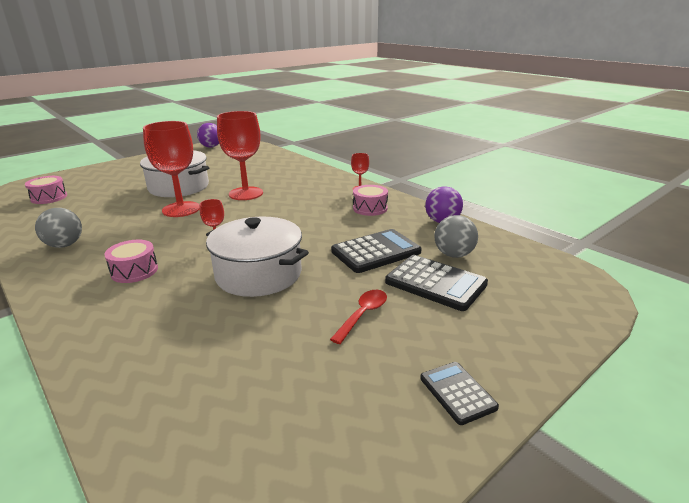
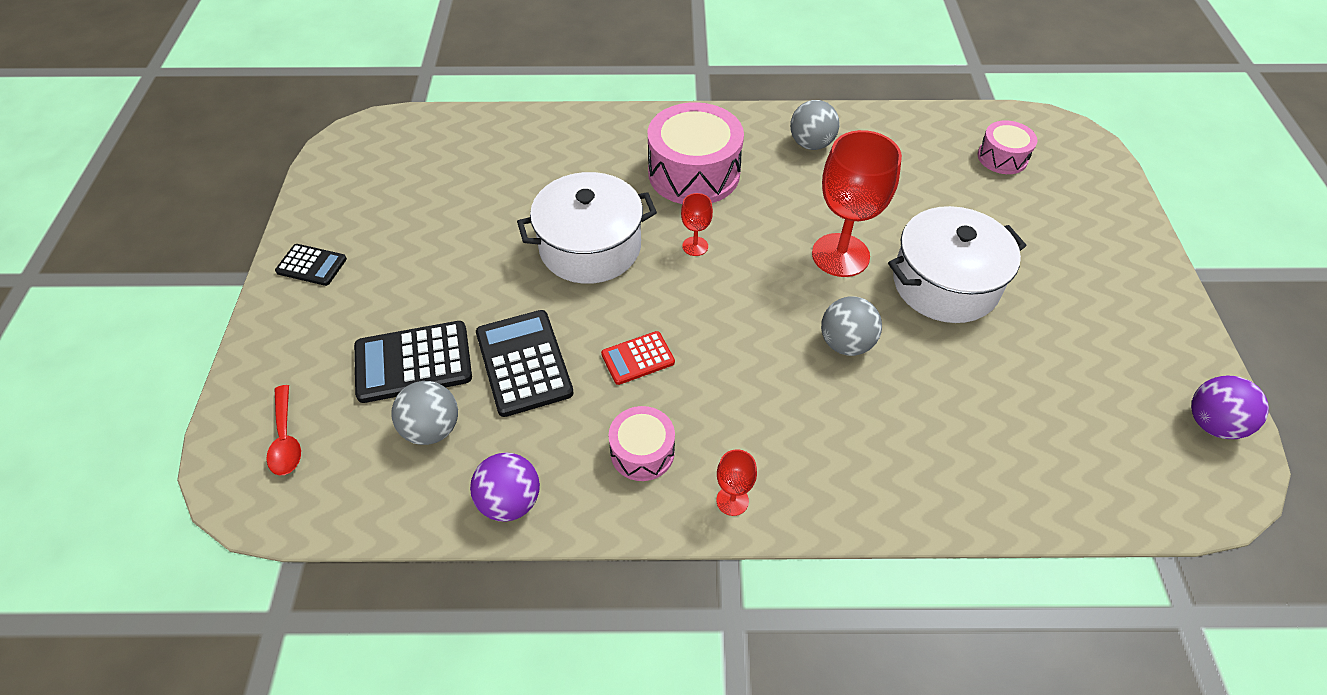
camera: 130 degrees right, 25 degrees up
pink drum [104,240,158,283] -> pink drum [648,102,744,204], size x1.85
red goblet [217,111,263,200] -> grey ball [821,297,882,356]
red spoon [330,290,387,344] -> red spoon moved to [266,385,301,476]
black calculator [331,229,422,273] -> black calculator turned 150 degrees clockwise [476,310,574,417]
none -> red calculator [601,331,675,385]

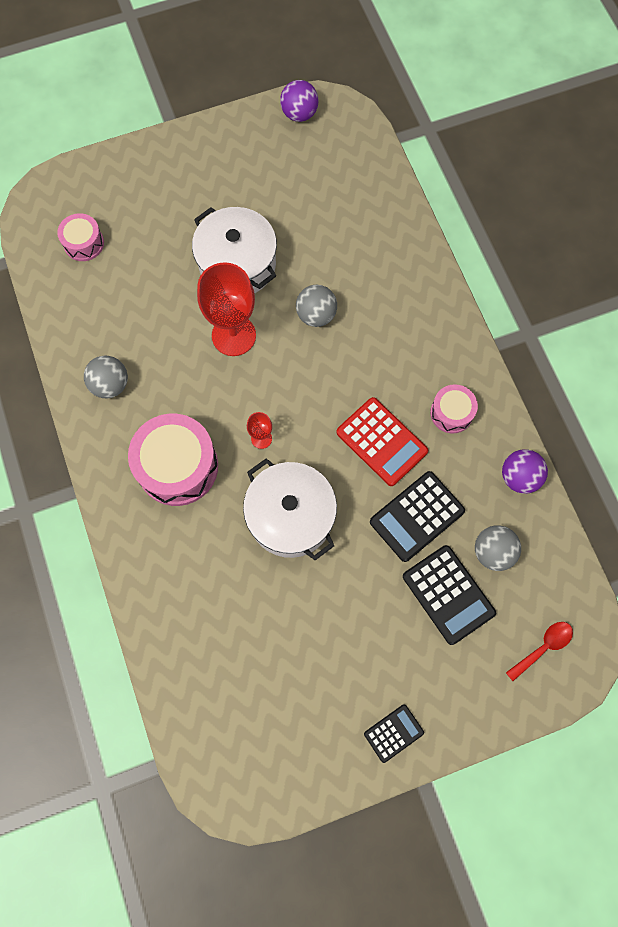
camera: 110 degrees left, 20 degrees up
black calculator [275,244,347,286] -> black calculator turned 60 degrees clockwise [364,704,424,763]
red calculator [601,331,675,385] -> red calculator [336,397,428,486], size x1.72
red goblet [716,449,757,516] -> none

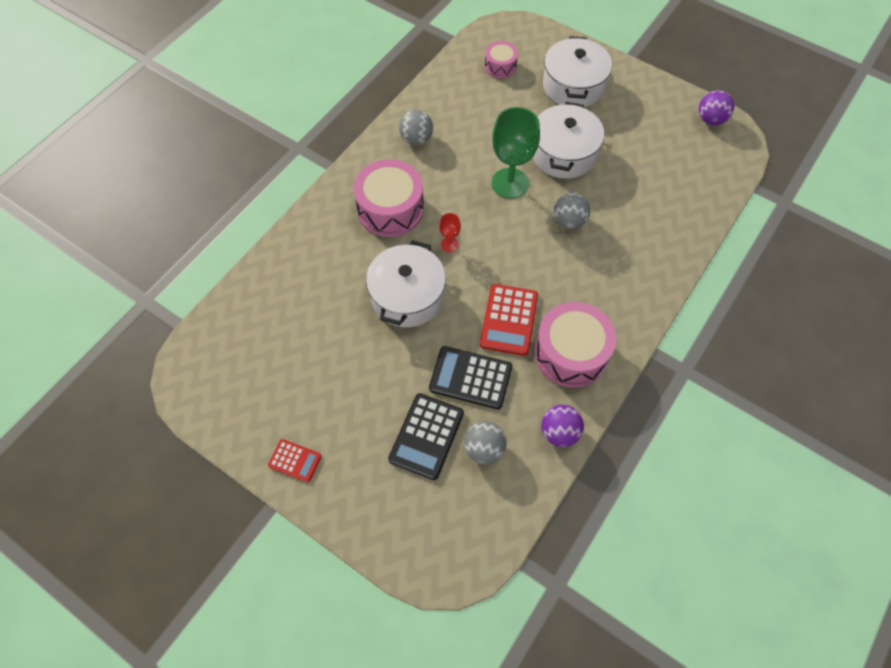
camera: 55 degrees right, 10 degrees down
red goblet [197,263,256,356] -> green goblet [492,107,540,199]
black calculator [364,704,424,763] -> red calculator [268,439,322,483]
pink drum [430,384,478,434] -> pink drum [534,302,616,388], size x1.85
red spoon [506,622,573,681] -> none
none -> white pot [543,36,612,107]

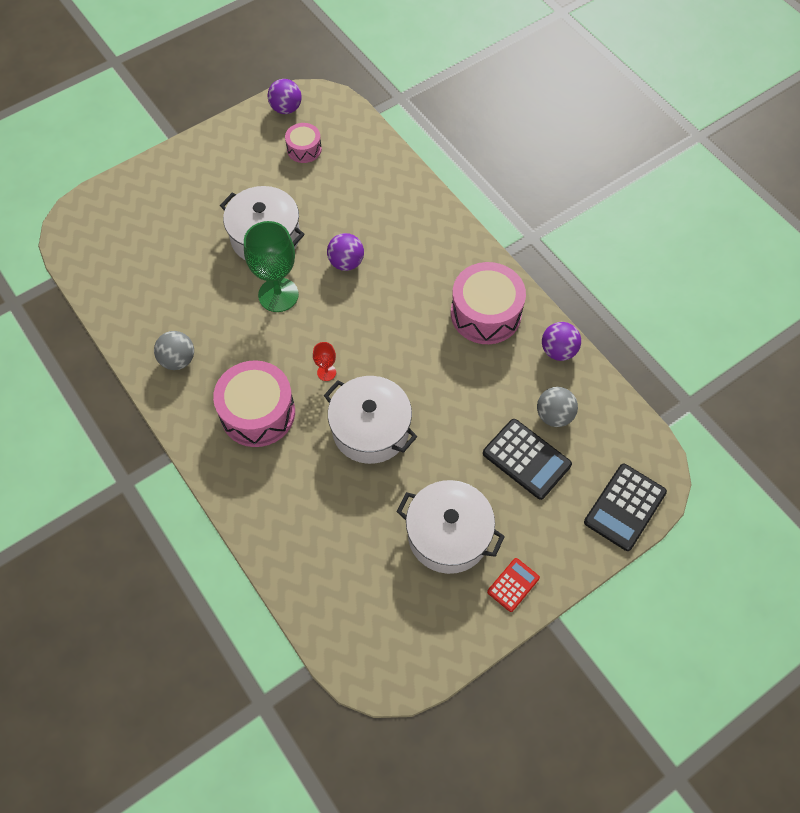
camera: 70 degrees left, 0 degrees up
black calculator [429,346,512,410] -> black calculator moved to [584,464,667,551]
red calculator [480,284,538,356] -> none
pink drum [485,41,518,78] -> pink drum moved to [285,123,322,163]
white pot [543,36,612,107] -> white pot moved to [396,480,505,574]
grey ball [554,192,590,229] -> purple ball [327,233,364,271]

